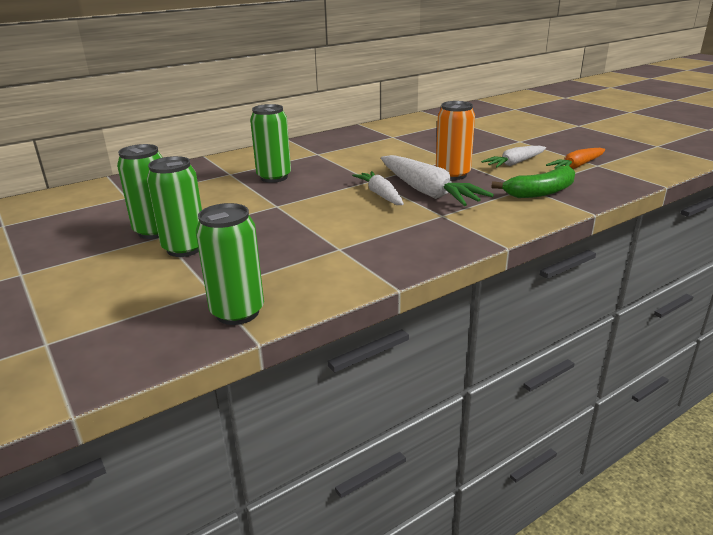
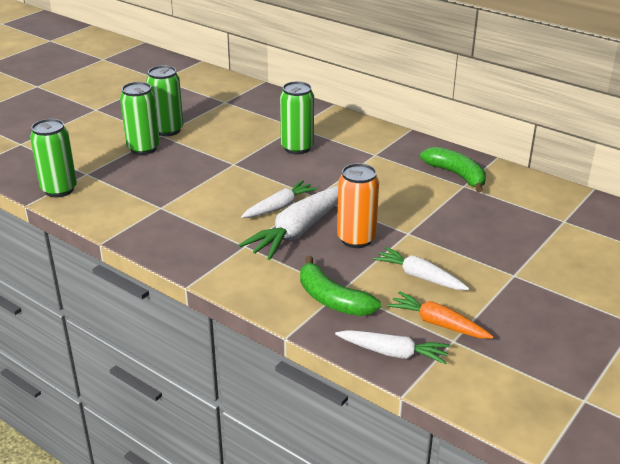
camera: 70 degrees right, 5 degrees up
none -> white carrot [335,330,450,364]
none -> green banana [420,147,486,193]

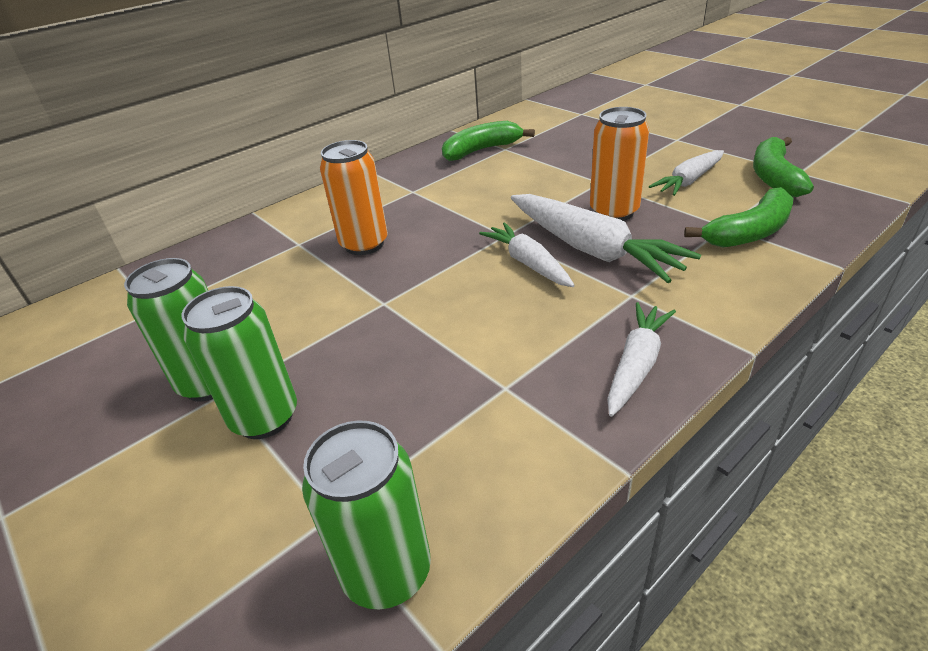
camera: 75 degrees left, 5 degrees up
green can [280,81,314,154] -> orange can [320,140,388,255]
white carrot [335,330,450,364] -> white carrot moved to [607,302,676,417]
orange carrot [387,291,494,339] -> green banana [753,137,814,197]

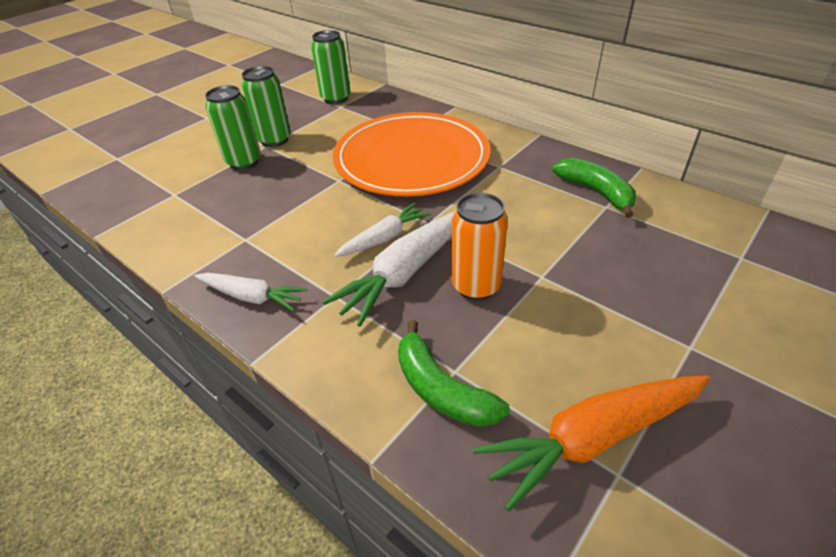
camera: 80 degrees right, 5 degrees up
green can [302,421,431,610] -> green can moved to [311,30,351,104]
orange can [320,140,388,255] -> orange plate [333,112,490,196]
white carrot [649,150,724,196] -> none
green banana [753,137,814,197] -> orange carrot [473,375,710,512]

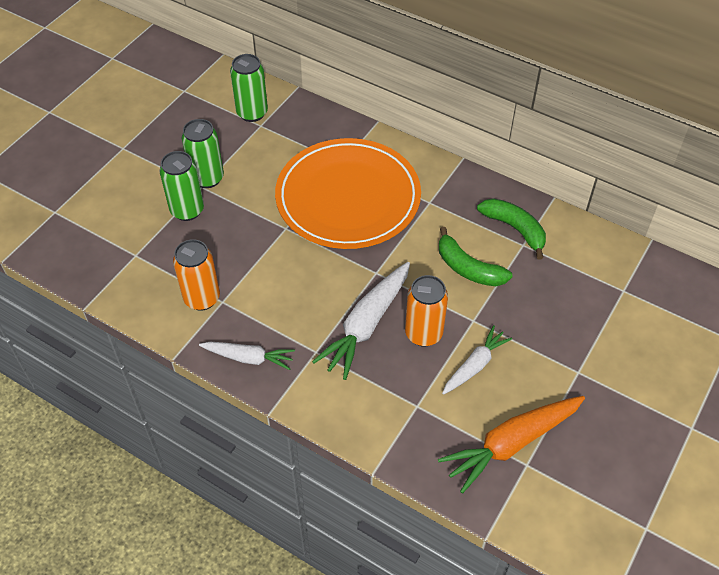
camera: 10 degrees left, 10 degrees up
white carrot [334,203,431,257] -> white carrot moved to [442,325,512,395]
green banana [398,320,510,427] -> green banana moved to [439,227,513,286]
none -> orange can [173,239,220,311]

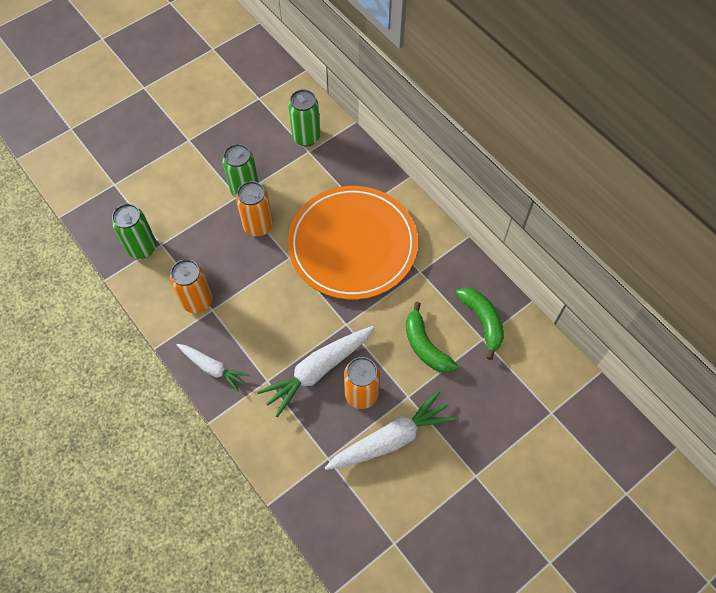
camera: 20 degrees right, 10 degrees up
green can [160,151,204,221] -> green can moved to [112,204,156,259]
orange carrot [438,396,585,494] -> none
white carrot [442,325,512,395] -> white carrot [325,391,456,470], size x1.63
none -> orange can [236,181,273,237]

